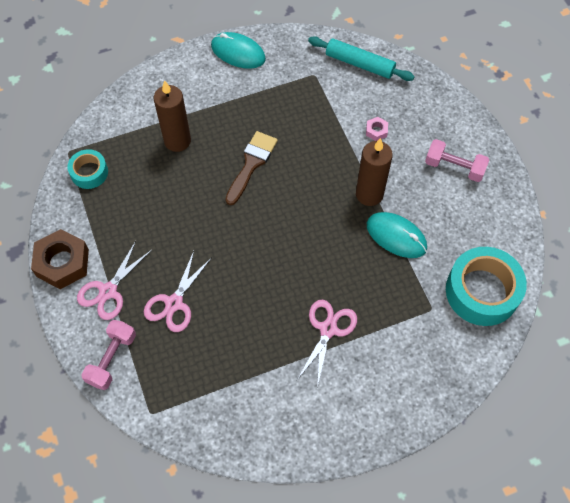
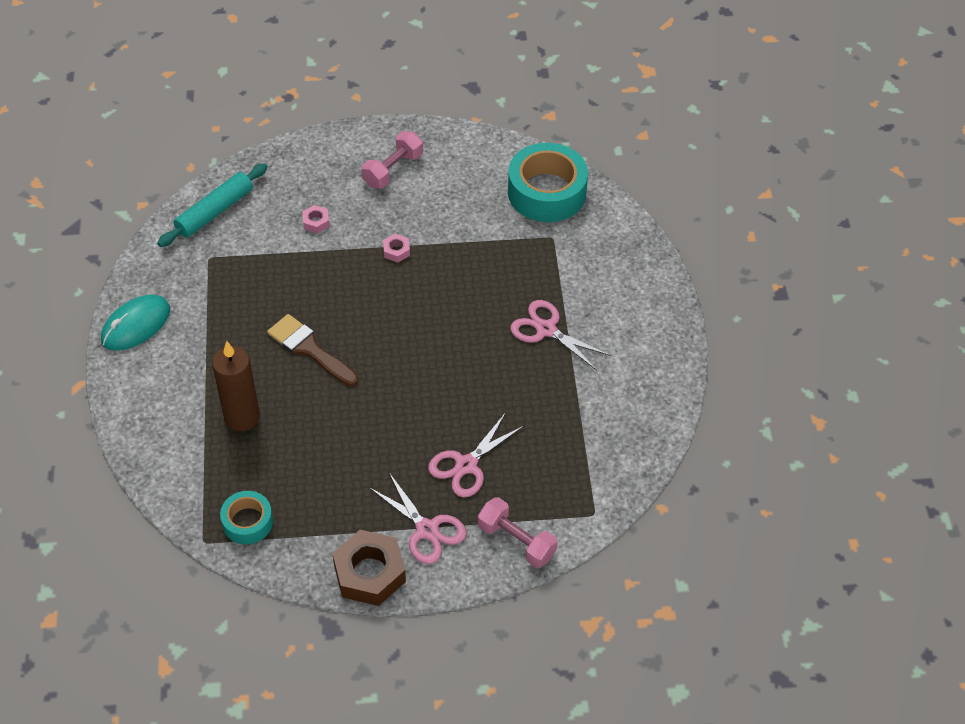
camera: 75 degrees left, 10 degrees down
pink scissors [144,251,211,332] -> pink scissors turned 90 degrees clockwise [428,412,525,497]
brown candle [356,138,393,206] -> pink nut [383,234,410,263]
turquoise mouse [367,212,427,258] -> none

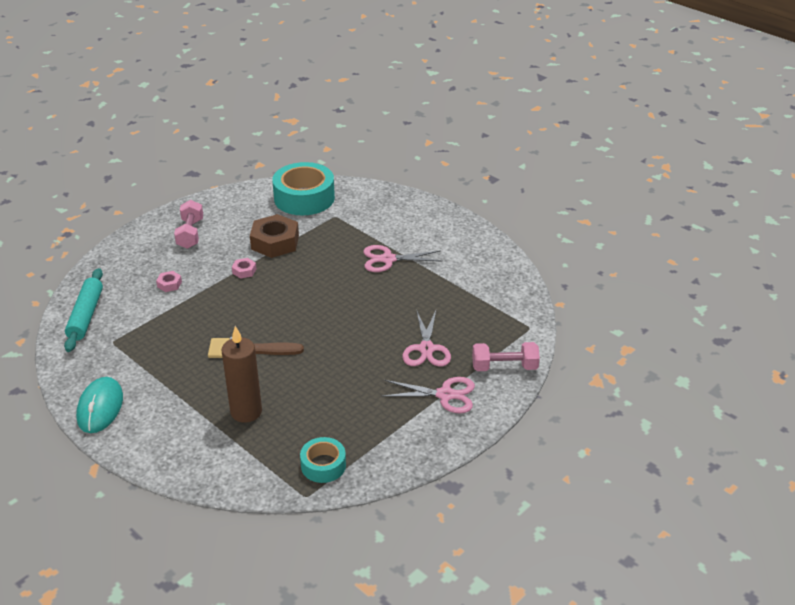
camera: 40 degrees left, 15 degrees down
brown nut [332,530,406,606] -> brown nut moved to [250,214,299,258]

